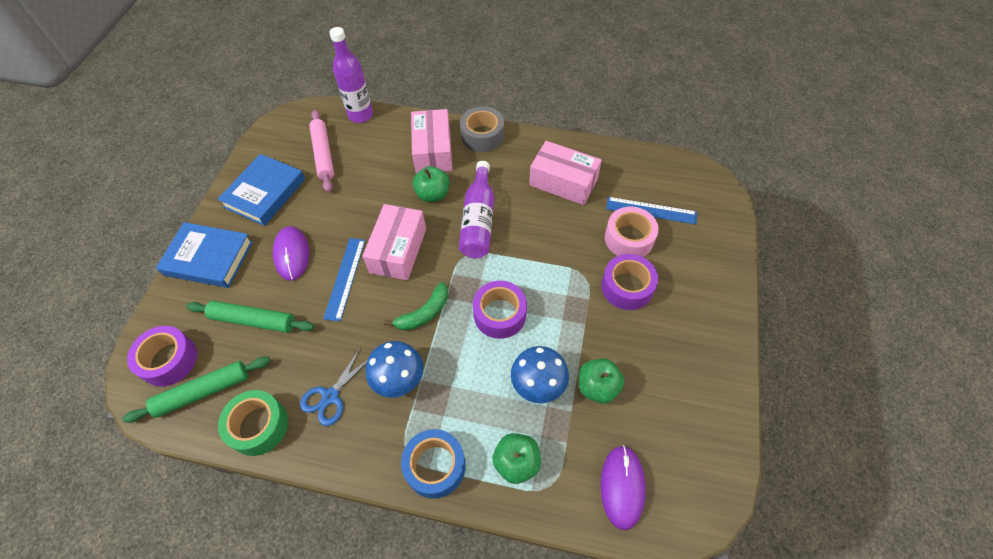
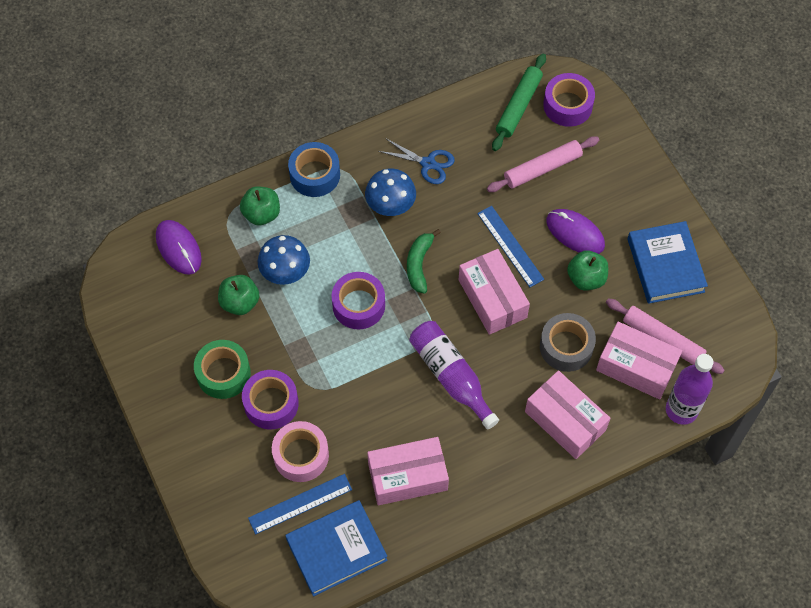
camera: 140 degrees right, 5 degrees up
blue book [156,222,253,288] -> blue book moved to [285,500,388,596]
green rolling pin [186,301,315,333] -> pink rolling pin [487,136,599,192]
green tape [218,390,288,456] -> green tape moved to [194,340,251,399]
blue scissors [300,347,367,426] -> blue scissors turned 120 degrees clockwise [378,138,455,184]
green apple [413,166,450,202] -> green apple moved to [567,250,608,291]
grey tape [460,107,504,152] -> grey tape moved to [540,313,596,372]
none -> pink box [596,322,682,399]

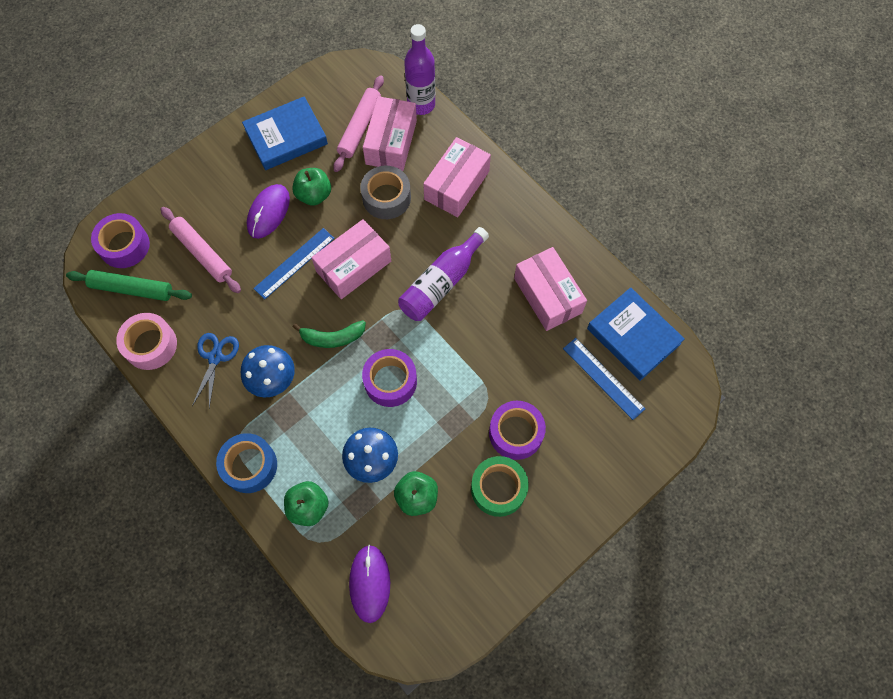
camera: 105 degrees left, 5 degrees up
purple mouse [156,220,202,275] -> purple mouse turned 45 degrees counterclockwise [349,545,390,623]
pink tape [272,421,329,482] -> pink tape moved to [116,313,177,370]

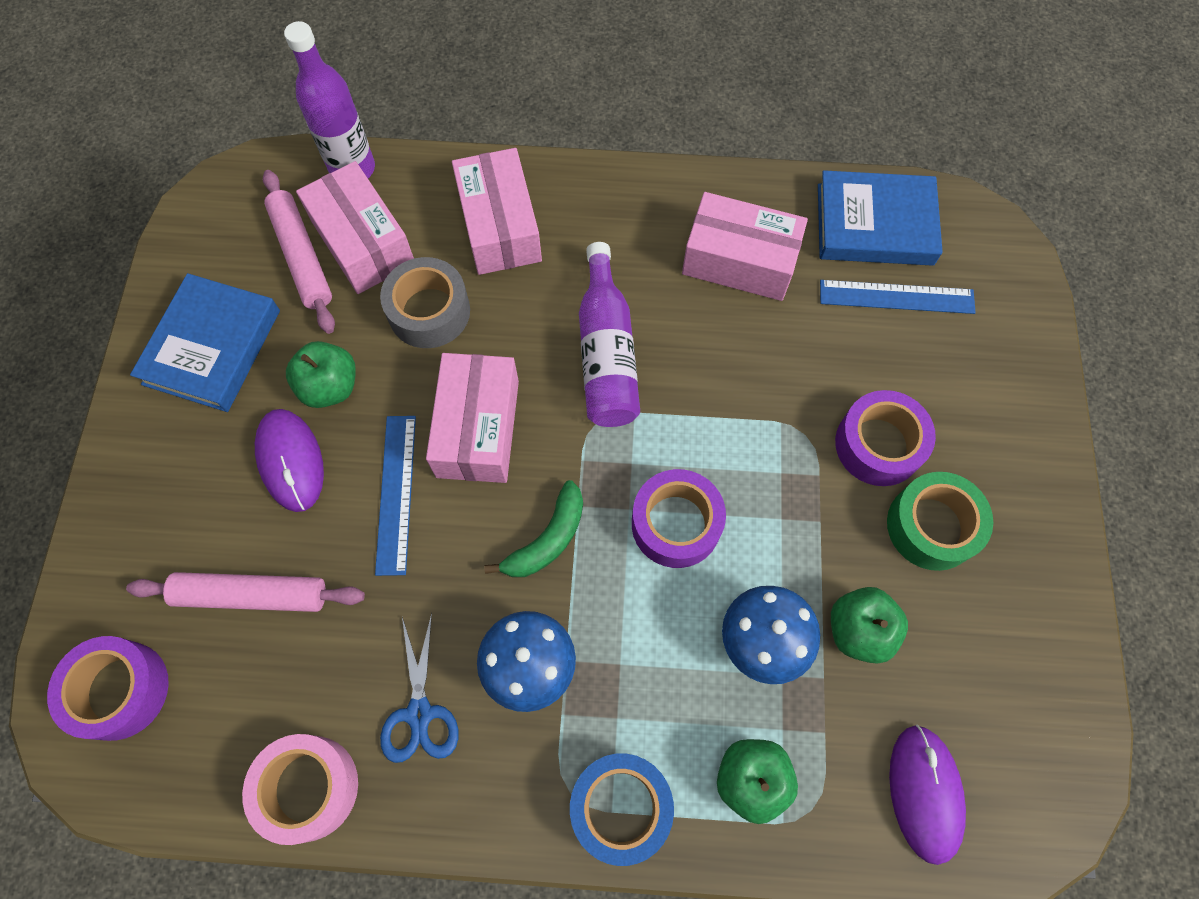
camera: 45 degrees left, 0 degrees up
green rolling pin [66,270,192,301] -> none
blue scissors [192,333,239,408] -> blue scissors turned 150 degrees counterclockwise [380,613,459,763]
purple mouse [349,545,390,623] -> purple mouse turned 45 degrees clockwise [889,725,966,865]

